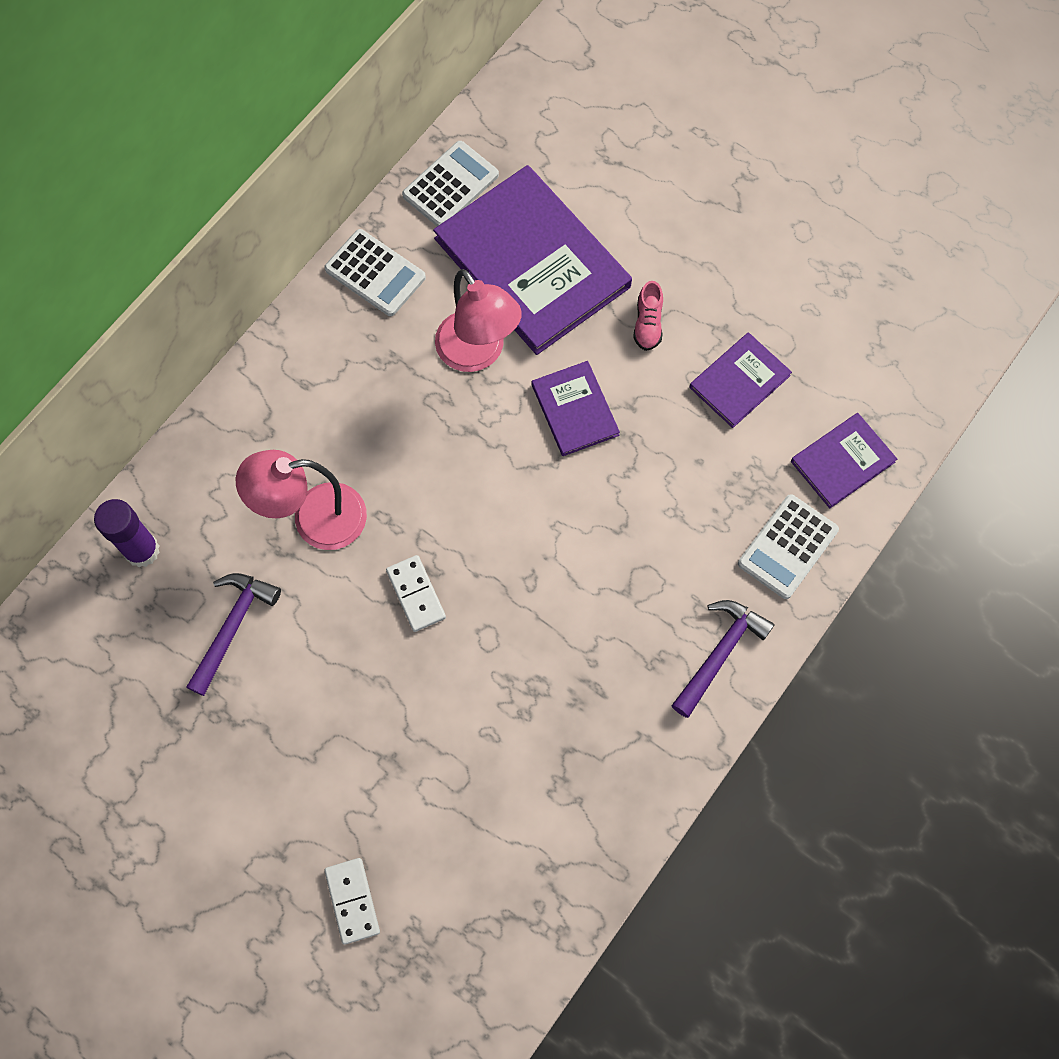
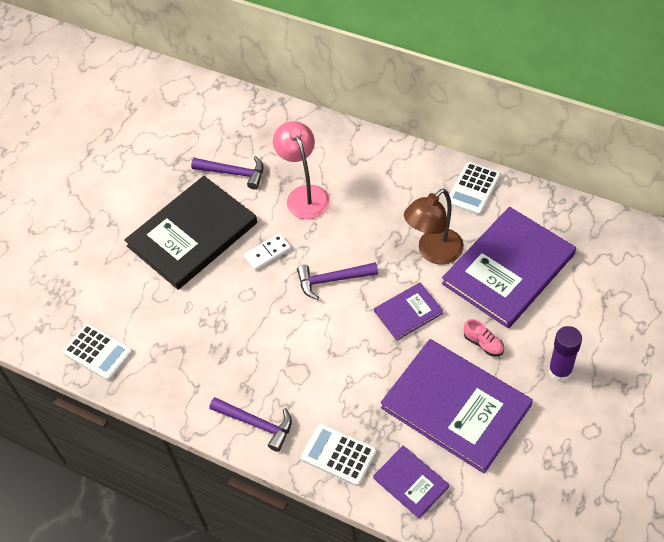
camera: 85 degrees right, 15 degrees down
purple glue stick [94,499,160,567] -> purple glue stick moved to [548,326,582,382]
white domino [324,858,380,944] -> none
white calculator [402,141,499,226] -> white calculator moved to [63,323,133,380]
pink lamp [435,269,522,372] -> brown lamp [404,189,464,265]
pink shoe [633,281,663,351] -> pink shoe turned 135 degrees counterclockwise [464,319,504,356]
purple book [689,332,792,428] -> purple book [381,339,533,474], size x2.05
none -> black book [124,176,257,290]
none -> purple hammer [297,262,378,300]

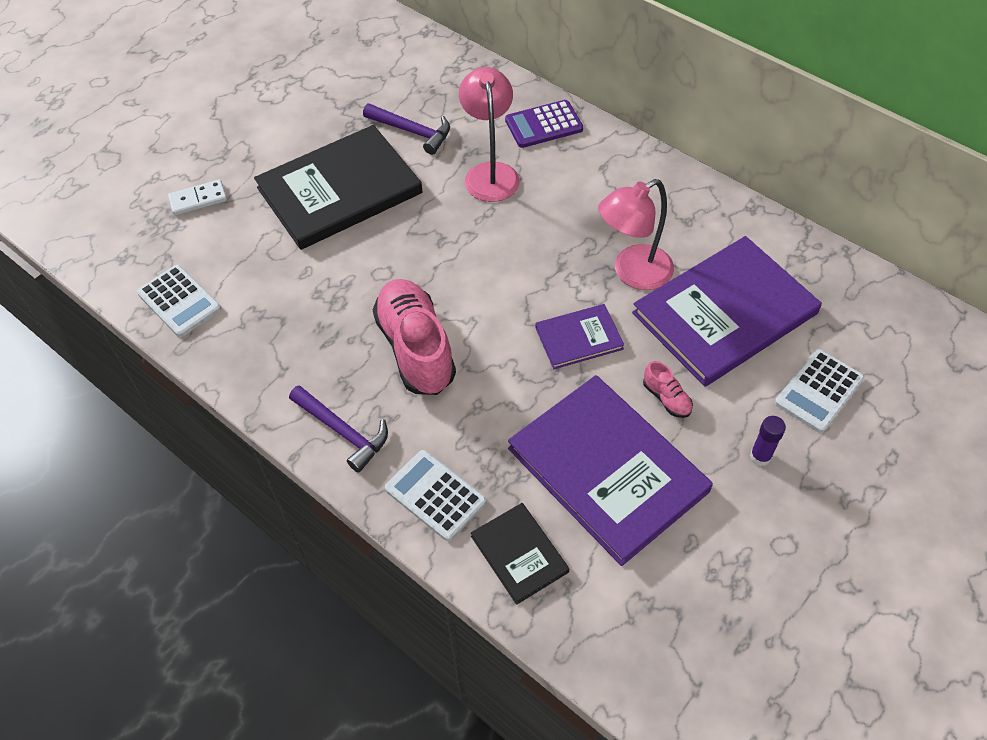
camera: 10 degrees right, 0 degrees up
white domino [244,233,291,270] -> white domino moved to [168,179,227,215]
purple hammer [297,262,378,300] -> none
purple book [373,446,449,519] -> black book [471,503,569,605]
brown lamp [404,189,464,265] -> pink lamp [598,179,674,290]
white calculator [446,162,501,215] -> white calculator moved to [775,349,864,433]
purple glue stick [548,326,582,382] -> purple glue stick [750,416,786,466], size x0.65
none -> pink shoe [372,279,456,395]
none -> purple calculator [505,100,583,148]

